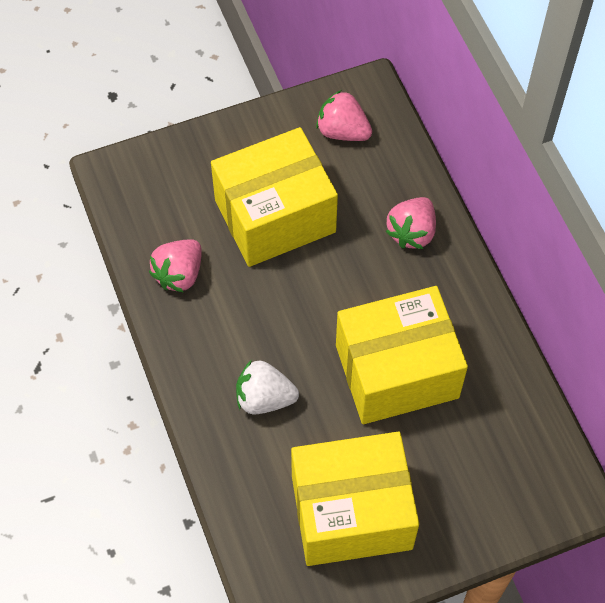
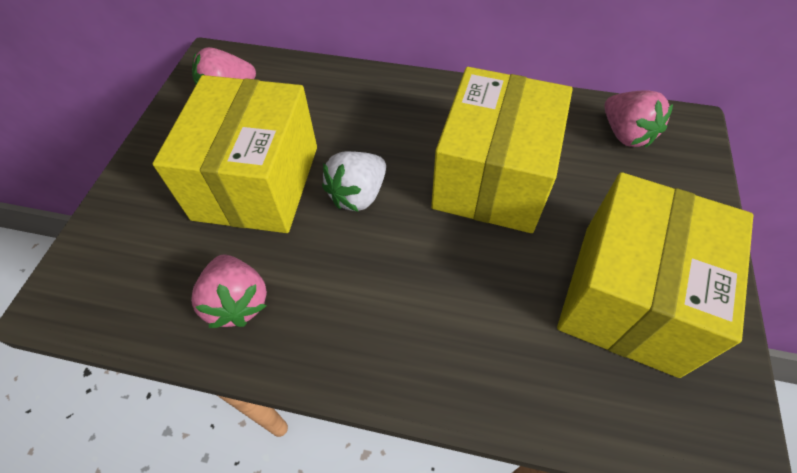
camera: 55 degrees left, 5 degrees down
white strawberry [236,360,299,415] -> white strawberry moved to [322,151,386,212]
pink strawberry [385,197,436,249] -> pink strawberry moved to [604,90,673,148]

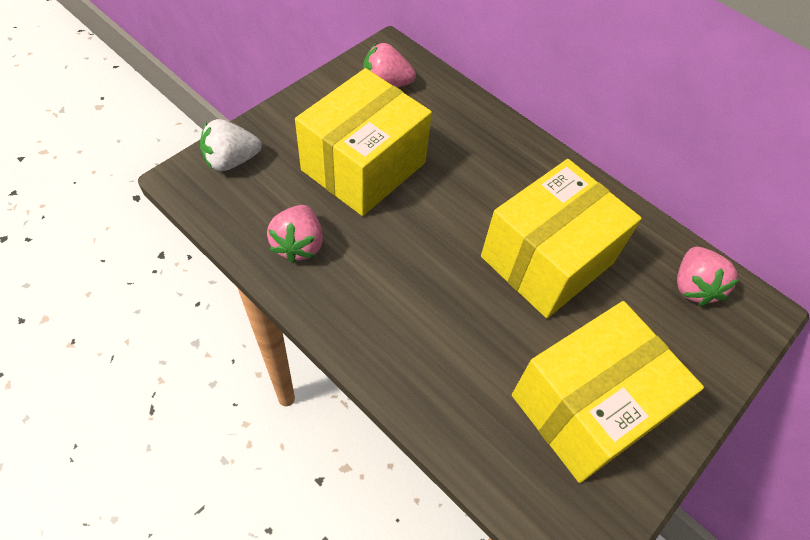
camera: 25 degrees right, 0 degrees up
white strawberry [322,151,386,212] -> white strawberry moved to [200,119,262,171]

